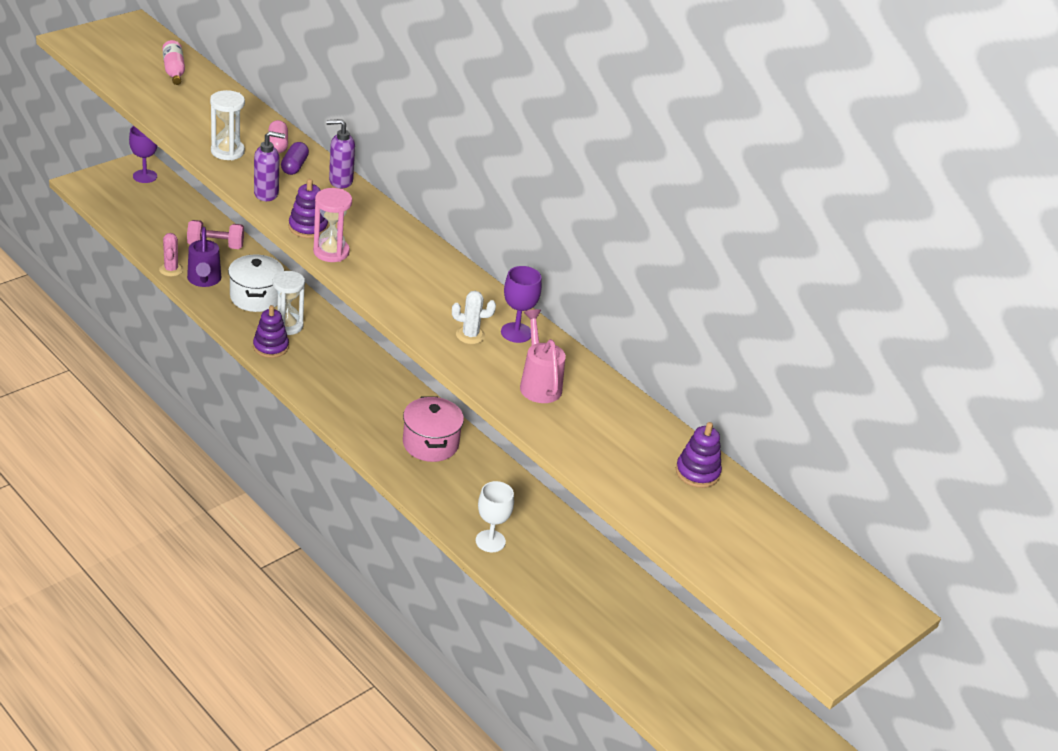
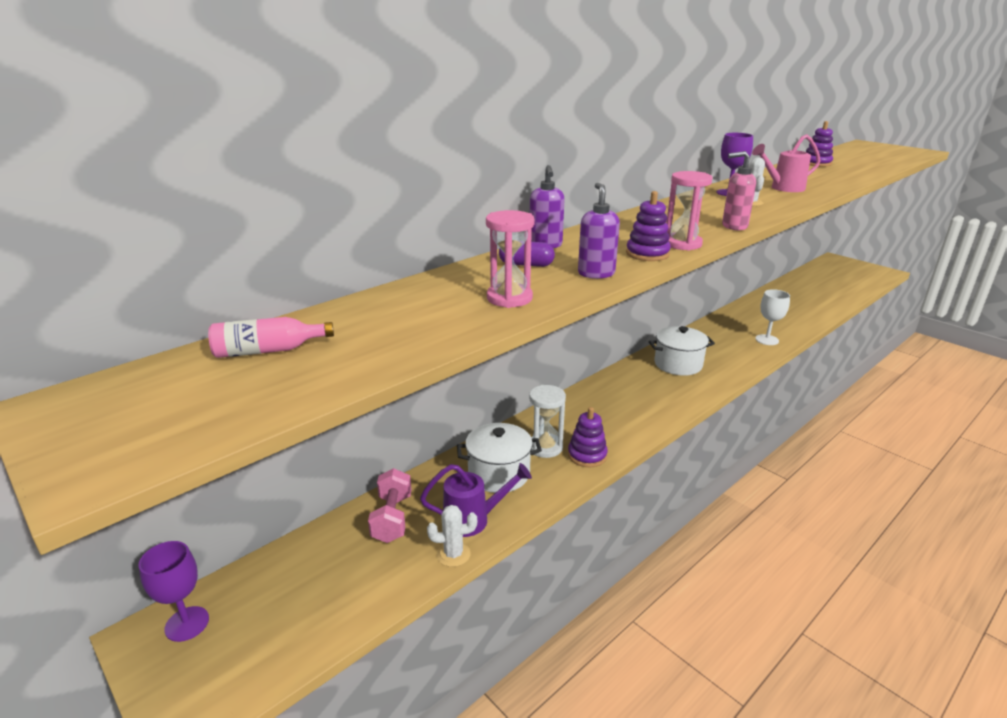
camera: 85 degrees left, 10 degrees down
pink cactus [159,233,184,277] -> white cactus [427,505,477,567]
white hourglass [210,90,245,160] -> pink hourglass [486,210,535,308]
pink capsule [268,120,288,153] -> none
pink pot [403,396,464,462] -> white pot [649,326,715,376]
none -> pink soap dispenser [722,151,756,230]

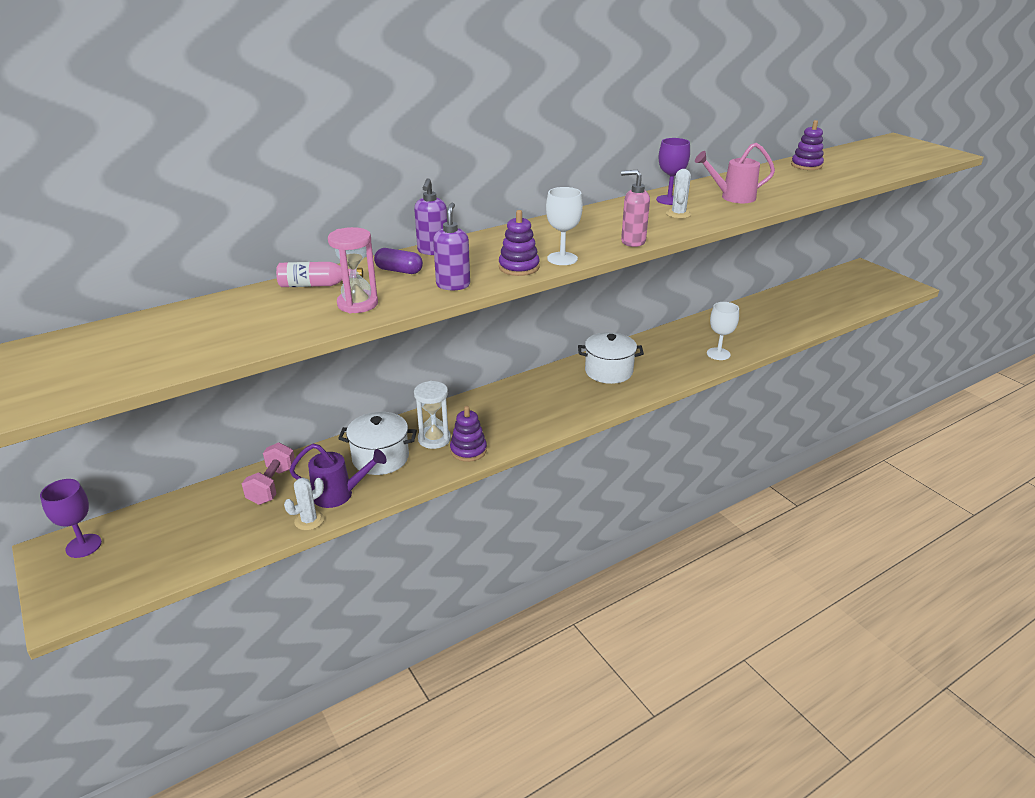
camera: 10 degrees right, 5 degrees up
pink bottle [208,317,334,358] -> pink bottle moved to [276,262,363,287]
white cactus [427,505,477,567] -> white cactus turned 45 degrees counterclockwise [284,478,324,530]
pink hourglass [666,171,712,251] -> white goblet [546,187,583,265]

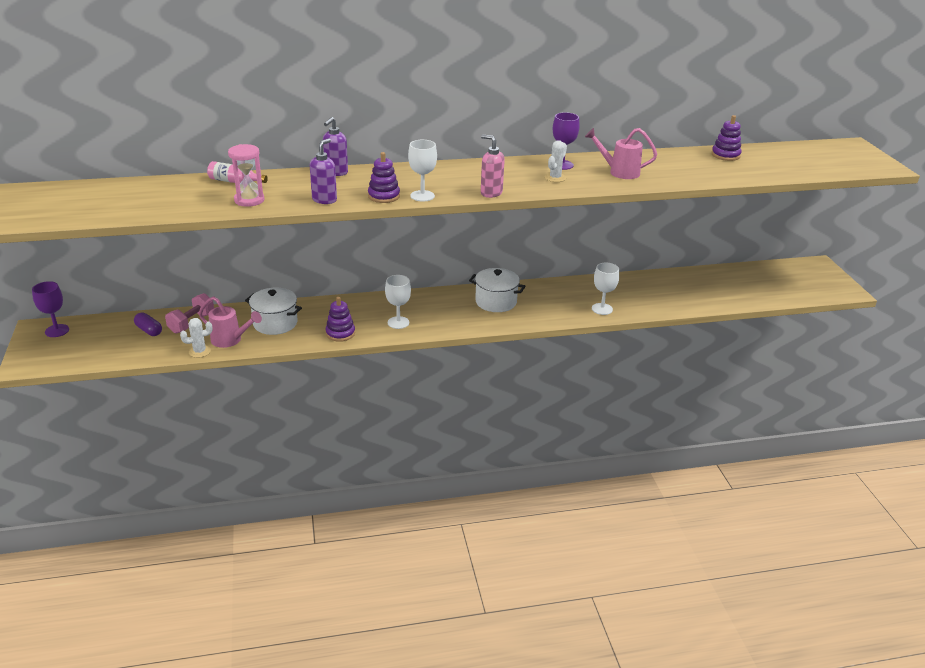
camera: 20 degrees right, 0 degrees up
purple watering can [289,444,387,508] -> pink watering can [199,296,262,348]
purple capsule [374,248,423,274] -> purple capsule moved to [134,313,162,336]
white hourglass [414,381,451,449] -> none
none -> white goblet [385,275,411,329]

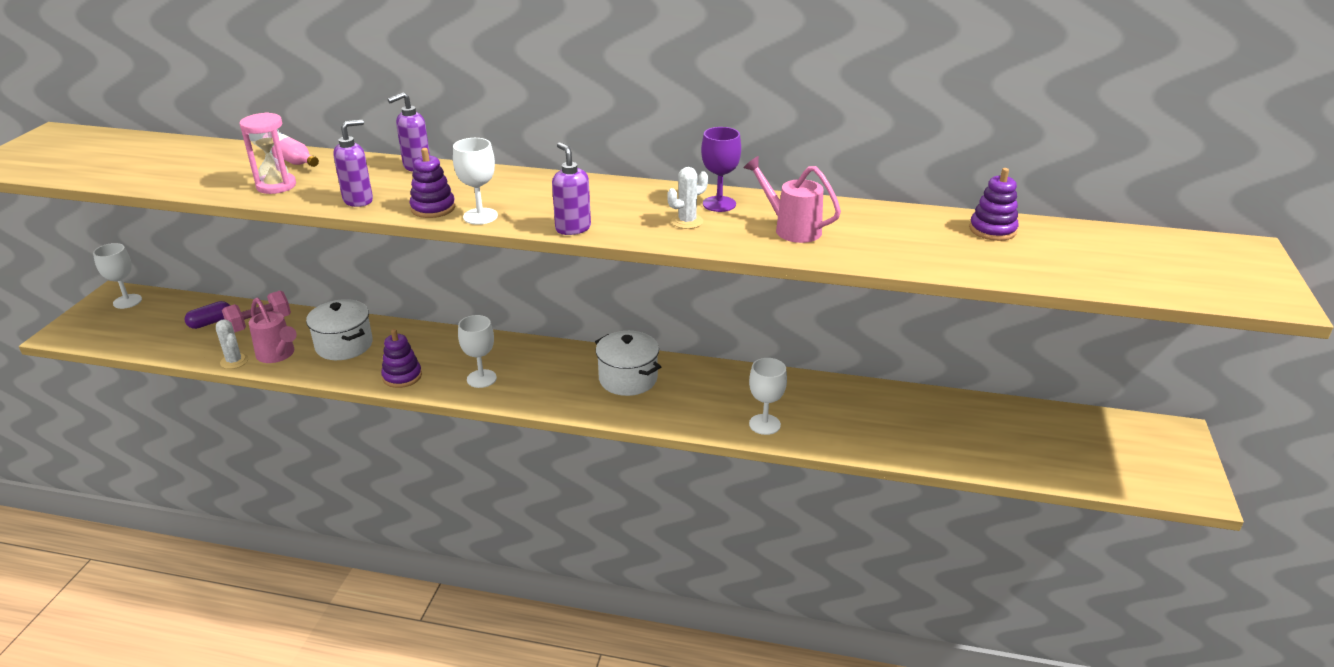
camera: 25 degrees right, 0 degrees up
purple goblet [32,281,69,337] -> white goblet [93,243,142,309]
purple capsule [134,313,162,336] -> purple capsule turned 75 degrees clockwise [185,301,230,329]
white cactus [180,318,213,358] -> white cactus turned 45 degrees clockwise [216,319,248,369]
pink soap dispenser [481,134,505,198] -> purple soap dispenser [552,142,591,235]

